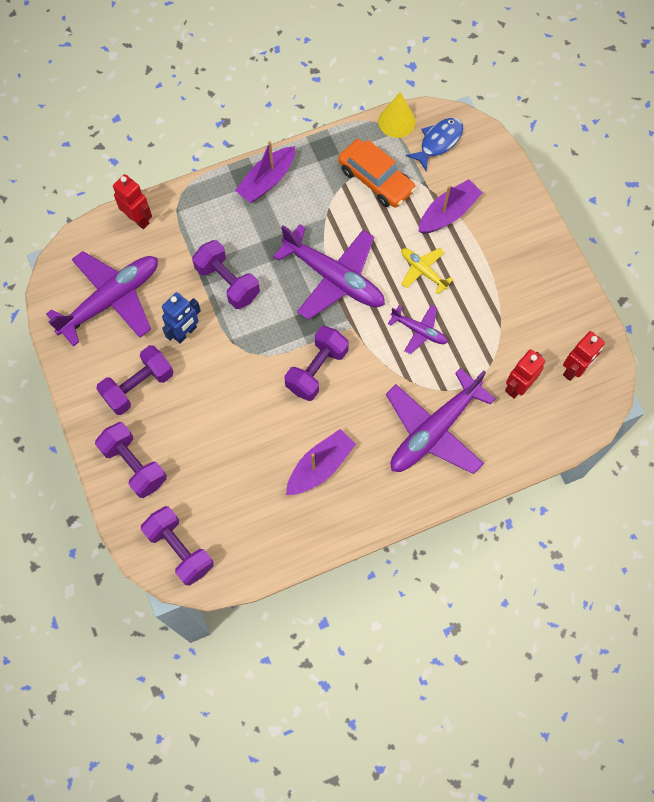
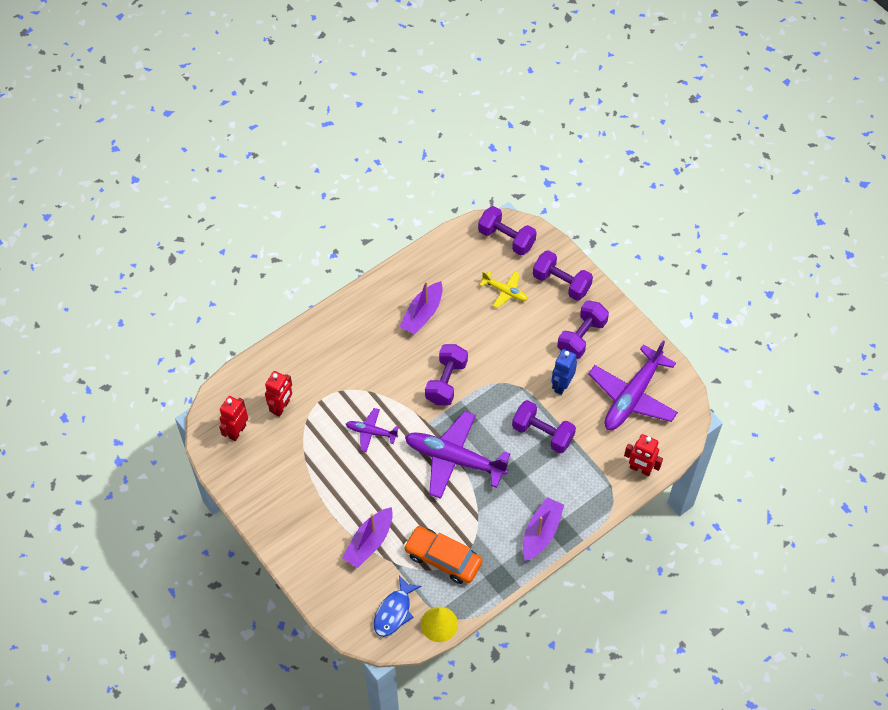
camera: 165 degrees right, 10 degrees down
purple plane [386,368,496,474] -> none
yellow plane [401,248,454,294] -> yellow plane moved to [480,271,528,308]

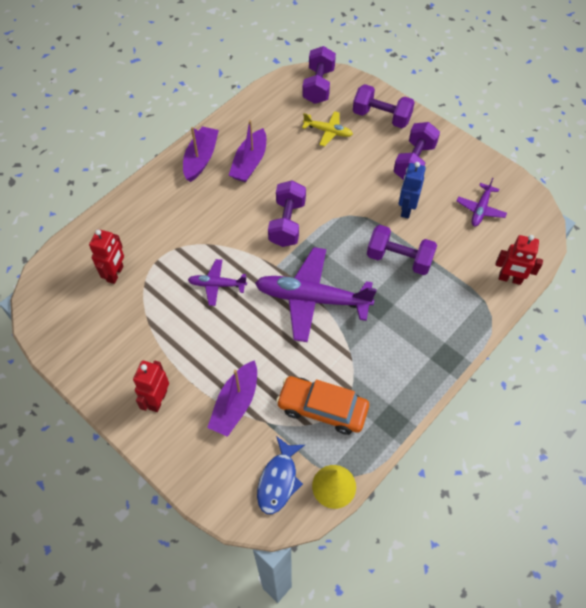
camera: 10 degrees left, 0 degrees up
red robot [219,396,248,441] -> red robot moved to [133,360,169,412]
purple dumbbell [478,206,537,256] -> purple dumbbell turned 75 degrees clockwise [302,46,336,104]
purple boat [523,497,564,561] -> purple boat moved to [183,126,219,182]
purple plane [588,340,678,430] -> purple plane [457,178,507,226], size x0.50

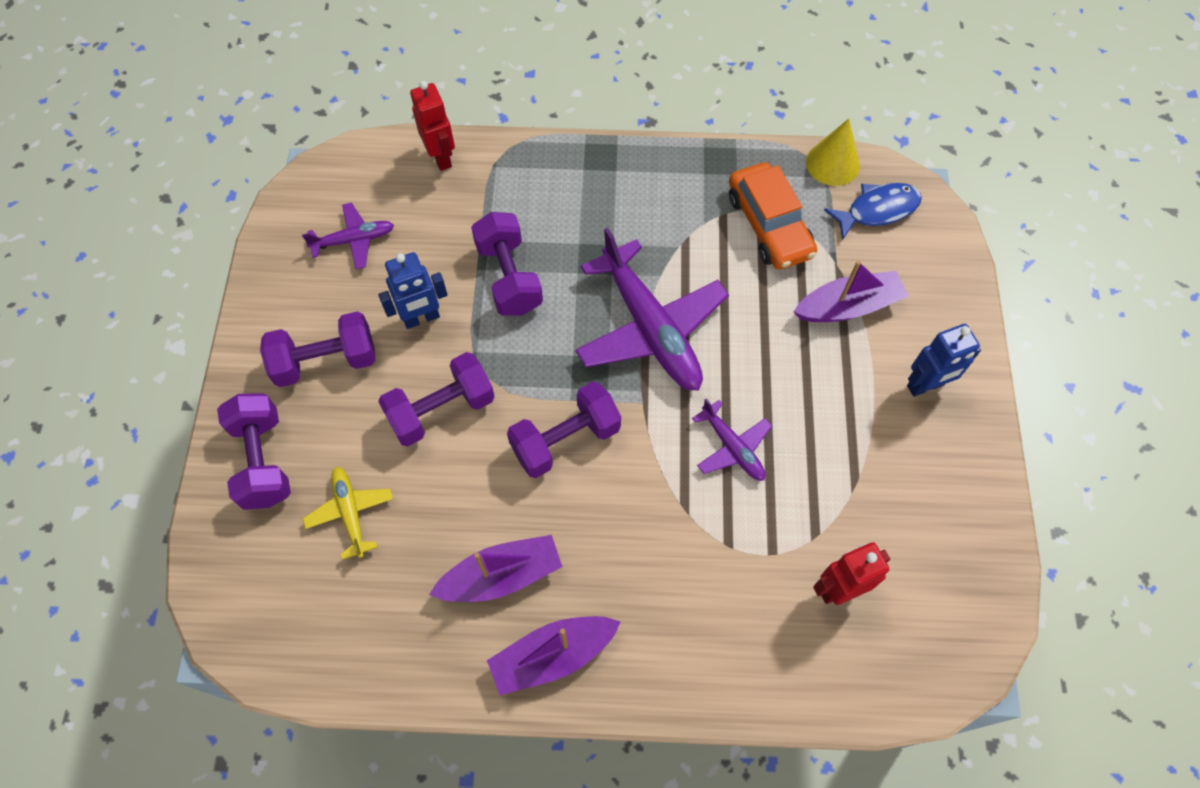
camera: 130 degrees left, 5 degrees up
red robot [133,360,169,412] -> blue robot [907,324,981,397]
purple dumbbell [302,46,336,104] -> purple dumbbell moved to [378,352,495,446]

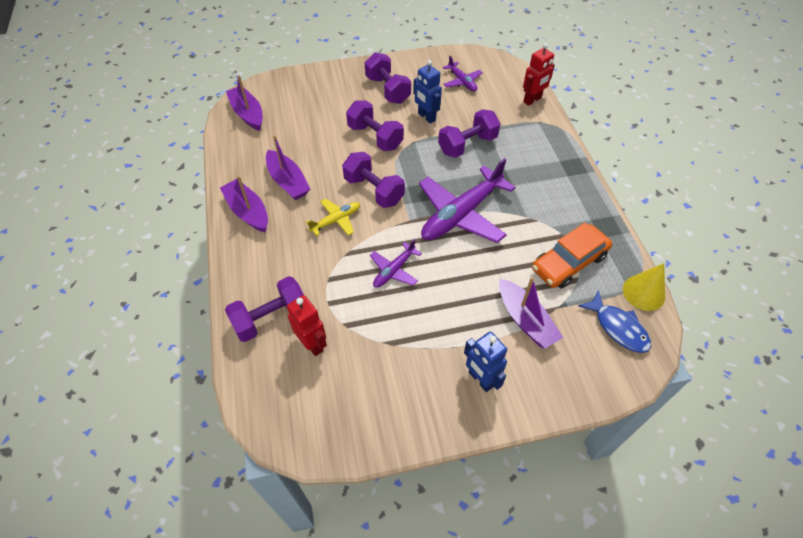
camera: 75 degrees right, 10 degrees down
purple dumbbell [217,393,291,510] -> purple dumbbell moved to [225,276,304,342]
yellow plane [303,467,393,560] -> yellow plane moved to [306,199,360,236]
none -> purple boat [226,75,263,131]

